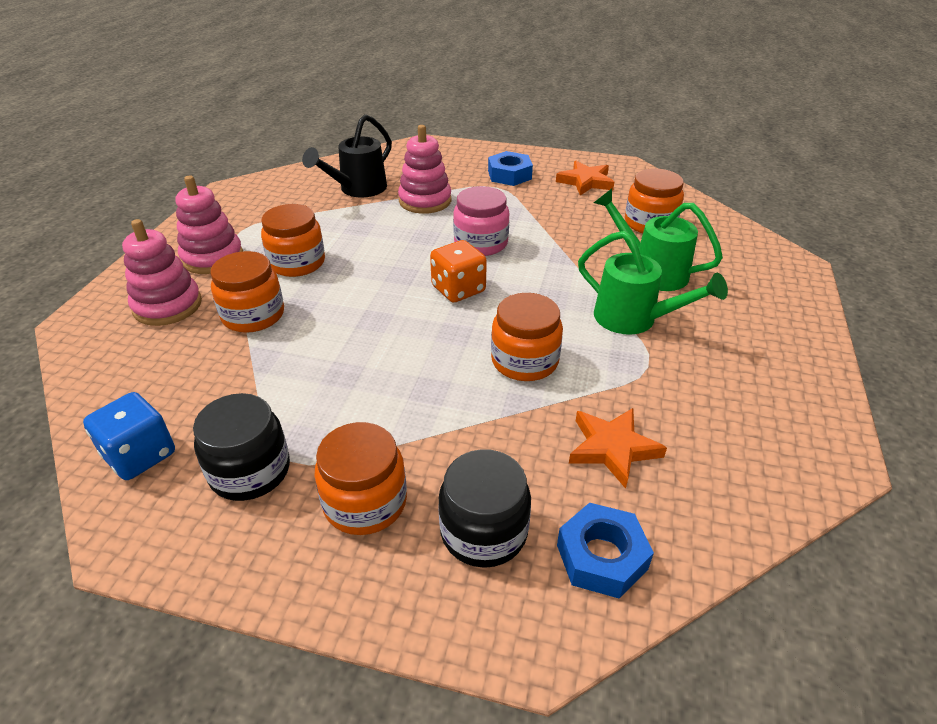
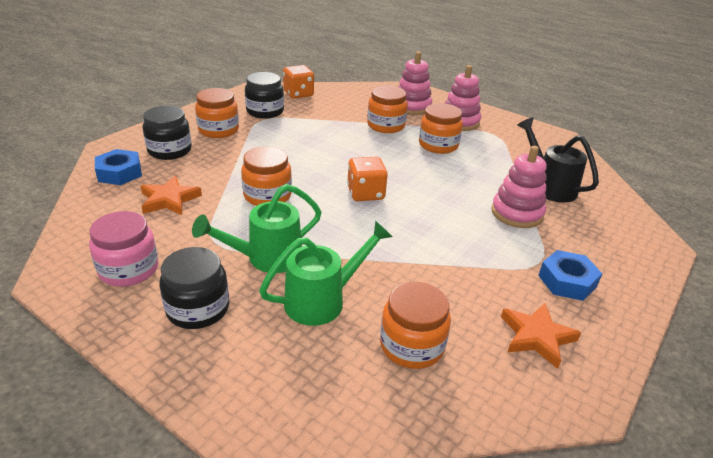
camera: 110 degrees right, 5 degrees down
blue dice [83,392,175,480] -> orange dice [283,65,314,99]
pink jar [453,186,509,256] -> pink jar moved to [89,211,159,287]
none -> black jar [159,247,229,329]

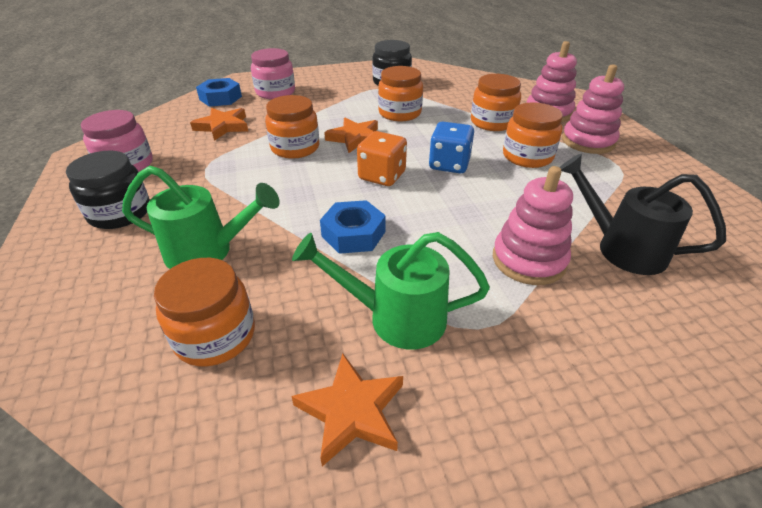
camera: 40 degrees right, 5 degrees up
black jar [142,106,192,160] -> pink jar [251,48,295,99]
green watering can [192,184,321,273] -> green watering can moved to [292,232,490,349]
orange jar [195,88,239,138] -> orange jar moved to [378,66,423,121]
orange dice [283,65,314,99] -> none
black watering can [517,117,599,203] -> black watering can turned 60 degrees counterclockwise [560,154,726,275]
blue nut [538,250,602,301] -> blue nut moved to [320,200,386,254]
none -> orange star [324,118,378,153]
none -> blue dice [429,122,474,173]

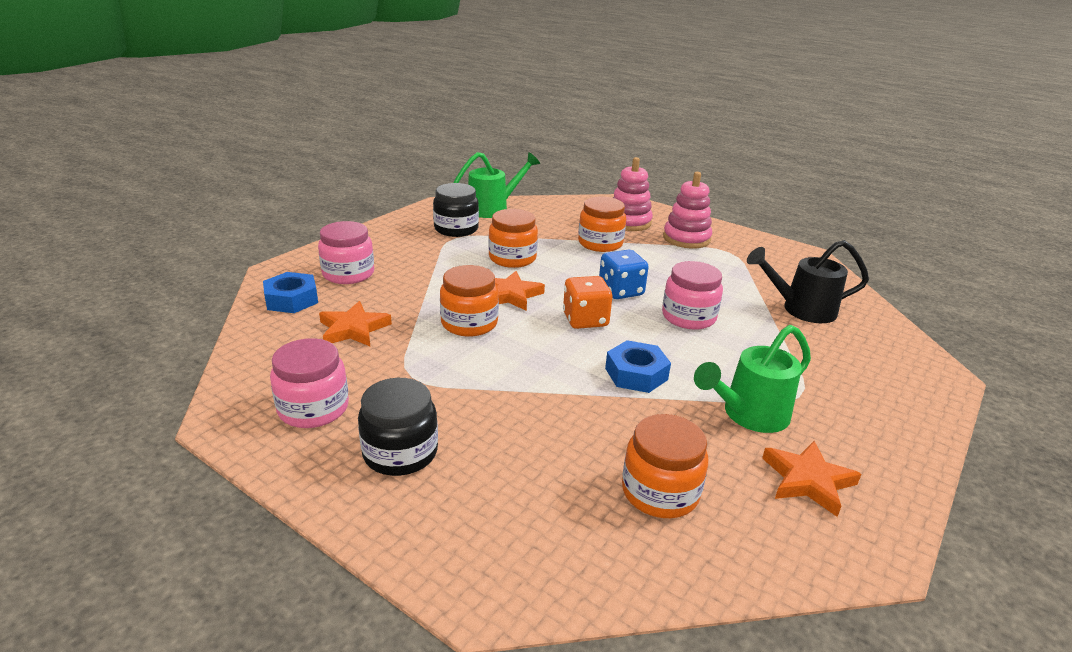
camera: 40 degrees left, 10 degrees down
green watering can [122,166,280,269] -> green watering can moved to [454,152,540,218]
pink stacking toy [493,166,573,285] -> none
orange jar [503,102,563,168] -> none
none -> pink jar [662,261,723,330]

